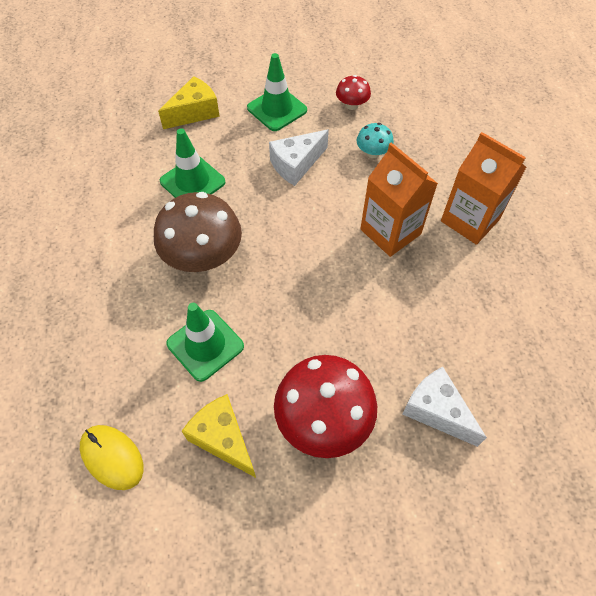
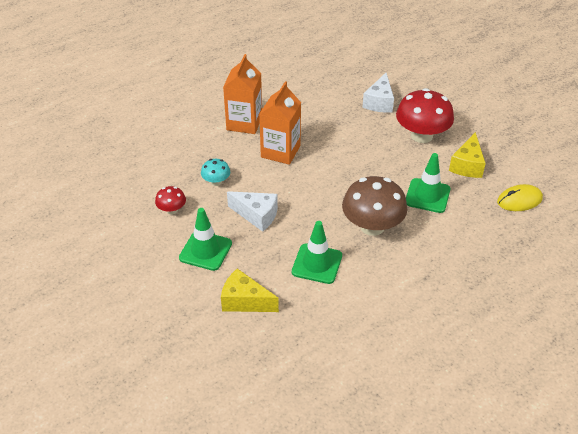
camera: 120 degrees left, 15 degrees down
yellow mouse [80,425,144,490] -> yellow mouse turned 60 degrees clockwise [497,184,543,211]

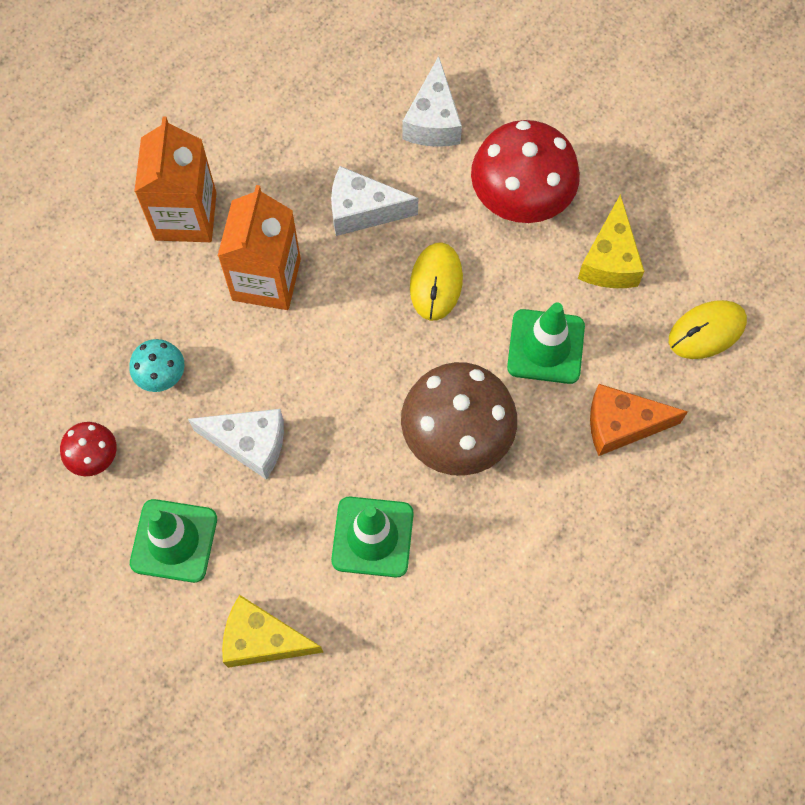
camera: 10 degrees left, 25 degrees up
none -> white cheese [331,166,418,236]
none -> yellow mouse [410,242,463,321]
none -> orange cheese [590,384,688,456]

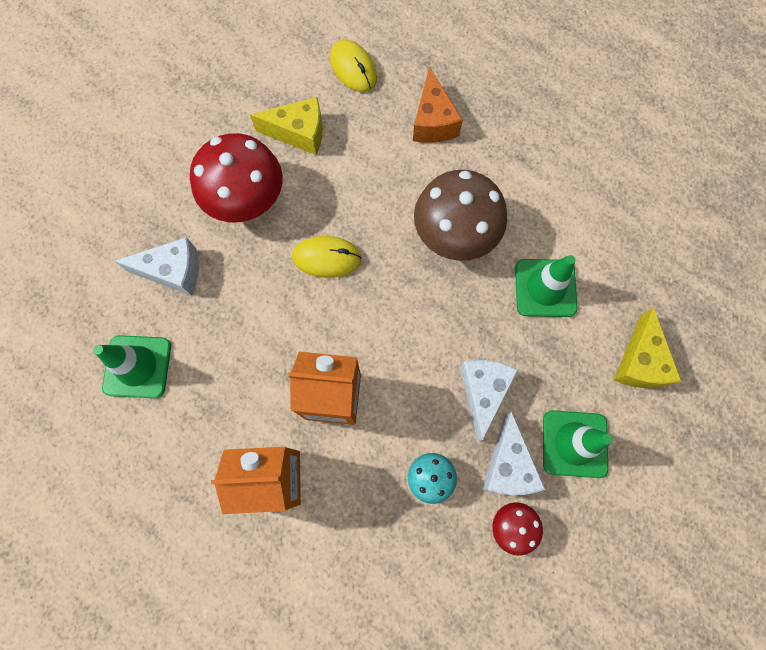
camera: 95 degrees left, 5 degrees up
white cheese [331,166,418,236] -> white cheese moved to [482,412,546,495]
green traffic cone [507,303,585,384] -> green traffic cone moved to [93,335,171,398]

